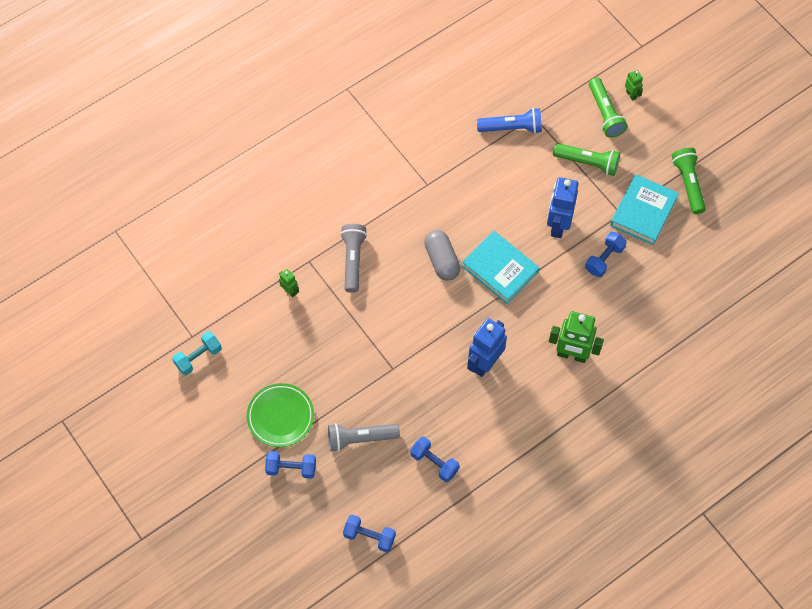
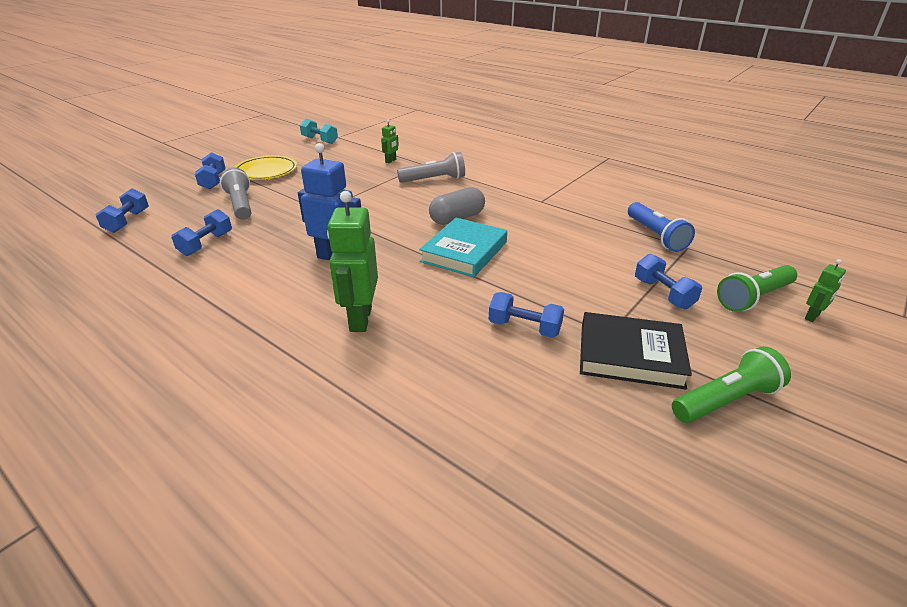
camera: 75 degrees right, 30 degrees down
green plate [247,383,314,447] -> yellow plate [235,155,297,180]
blue robot [547,177,578,238] -> none
green flashlight [553,143,620,176] -> blue dumbbell [635,254,702,309]
turquoise book [610,174,679,245] -> black book [580,312,692,390]

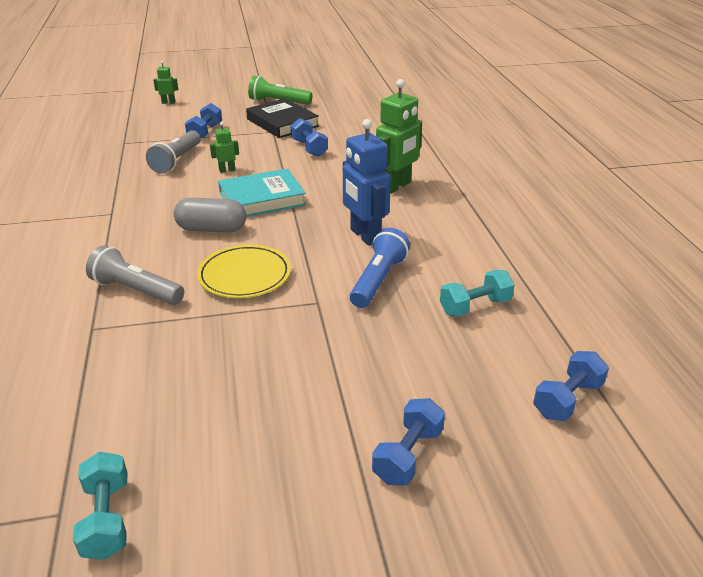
camera: 140 degrees left, 0 degrees up
blue dumbbell [171,209,232,256] -> turquoise dumbbell [440,270,515,317]
grey flashlight [220,167,251,220] -> grey flashlight moved to [146,130,201,174]
yellow plate [235,155,297,180] -> yellow plate moved to [197,245,291,298]
green robot [381,120,399,163] -> green robot moved to [210,122,239,173]
blue flashlight [628,202,695,252] -> blue flashlight moved to [350,228,410,308]
green flashlight [717,265,797,312] -> none

